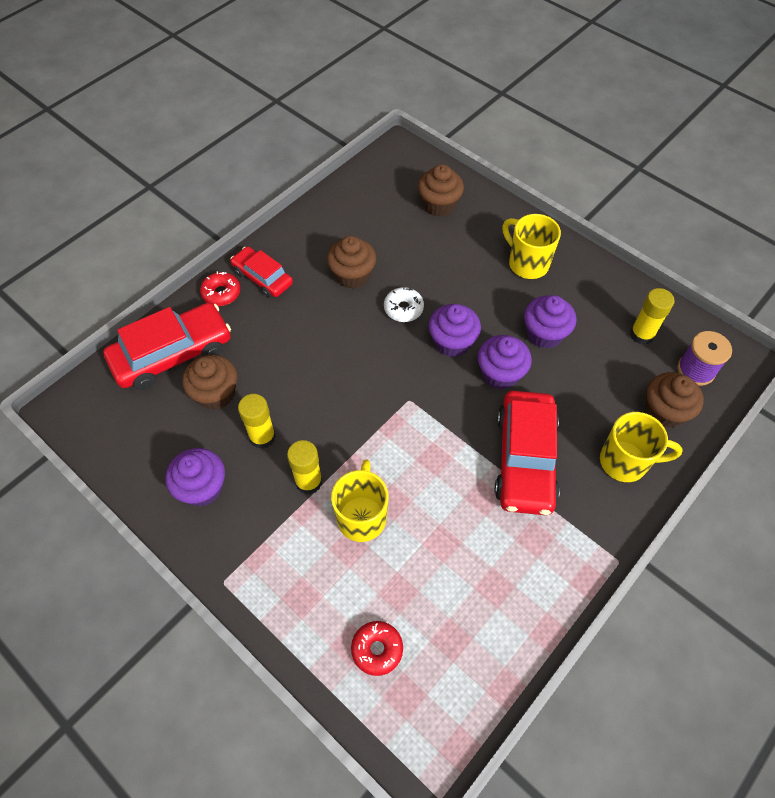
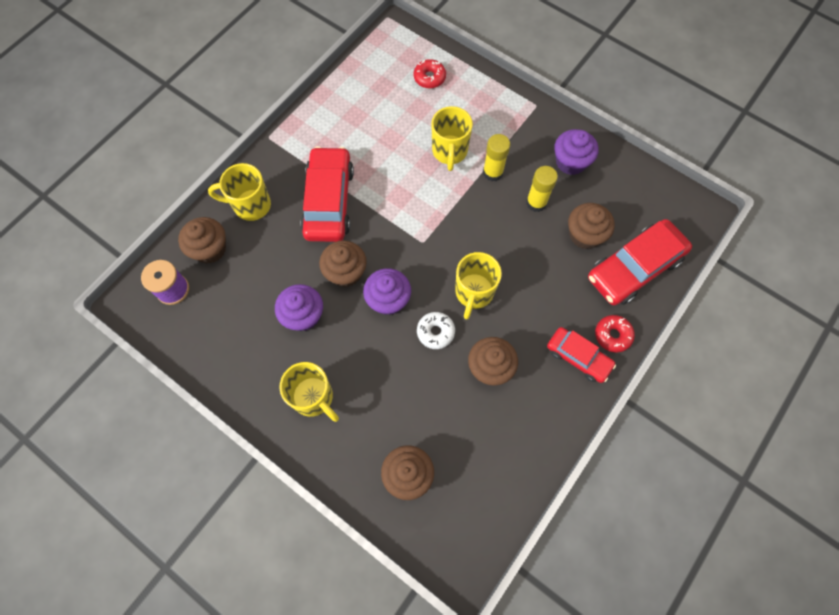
camera: 175 degrees right, 10 degrees up
purple cupcake [478,335,532,389] -> brown cupcake [319,240,367,287]
yellow glue stick [630,288,674,345] -> none
none -> yellow mug [455,252,502,320]

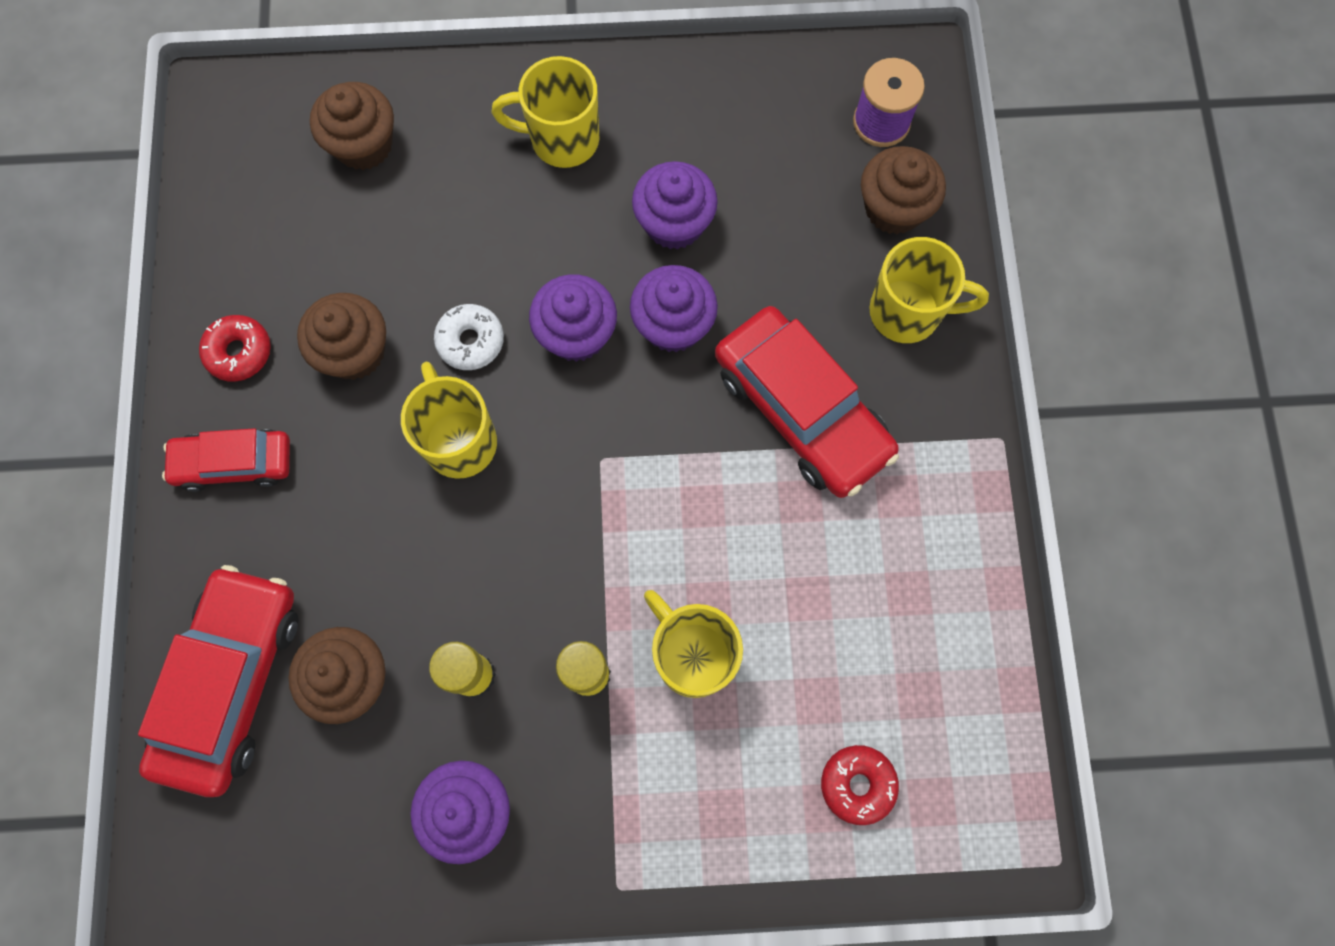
camera: 140 degrees right, 5 degrees up
yellow mug [208,163,271,221] -> yellow mug turned 45 degrees clockwise [870,237,989,343]
brown cupcake [319,240,367,287] -> purple cupcake [630,265,718,352]
red donut [595,315,635,353] -> red donut moved to [199,315,271,382]

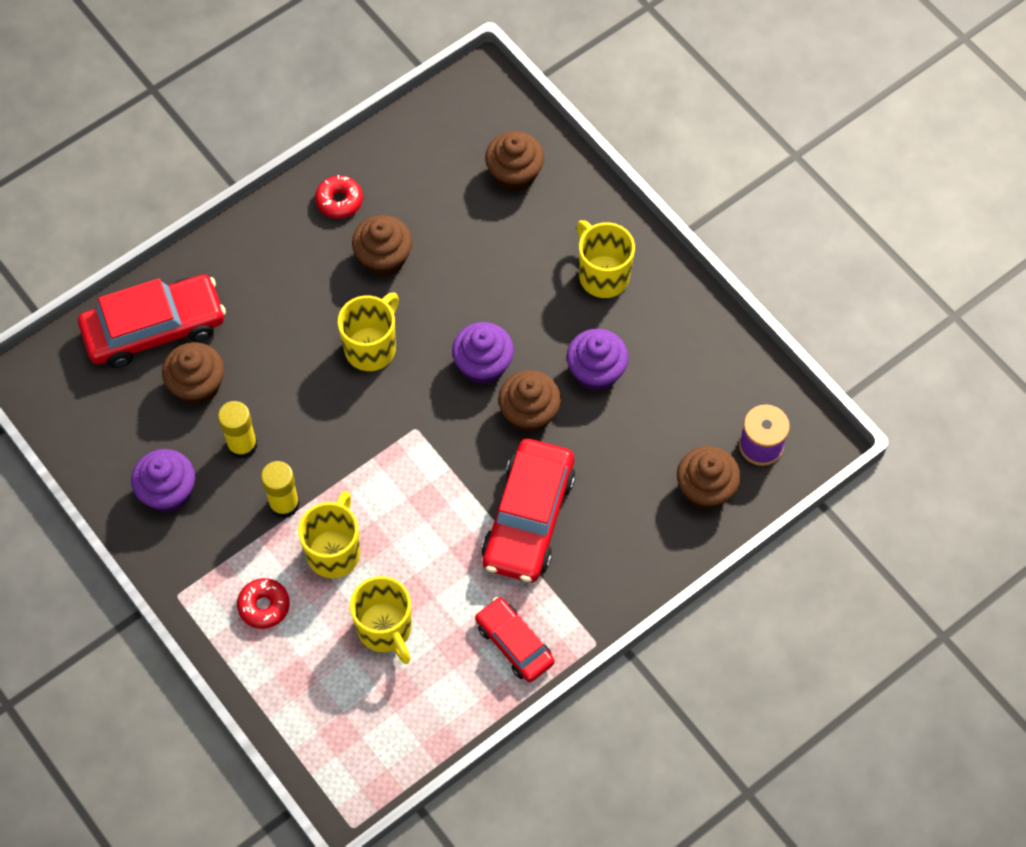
camera: 55 degrees right, 10 degrees down
red car [162,428,290,492] -> red car moved to [475,597,555,682]
white donut [434,304,504,370] -> none
purple cupcake [630,265,718,352] -> brown cupcake [498,370,561,433]
red donut [821,745,899,825] -> red donut moved to [237,578,290,629]
yellow mug [870,237,989,343] -> yellow mug moved to [350,576,412,664]

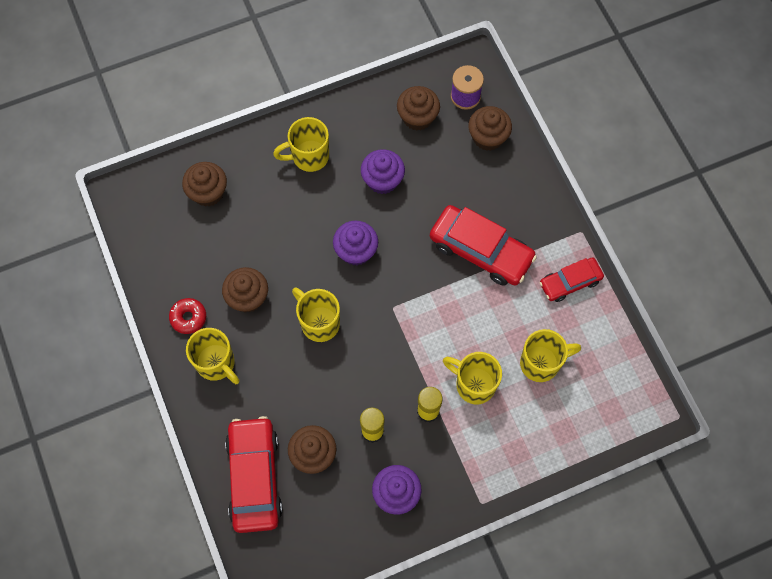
camera: 75 degrees left, 5 degrees up
red donut [237,578,290,629] -> none
brown cupcake [498,370,561,433] -> brown cupcake moved to [397,86,440,131]
none -> yellow mug [186,328,240,384]

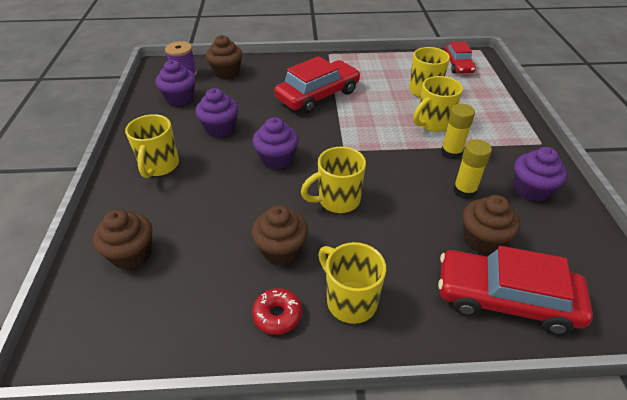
camera: 70 degrees left, 25 degrees down
yellow mug [186,328,240,384] -> yellow mug turned 105 degrees counterclockwise [318,242,386,324]
brown cupcake [397,86,440,131] -> purple cupcake [155,60,195,106]
red car [540,257,604,302] -> red car moved to [444,42,476,74]

